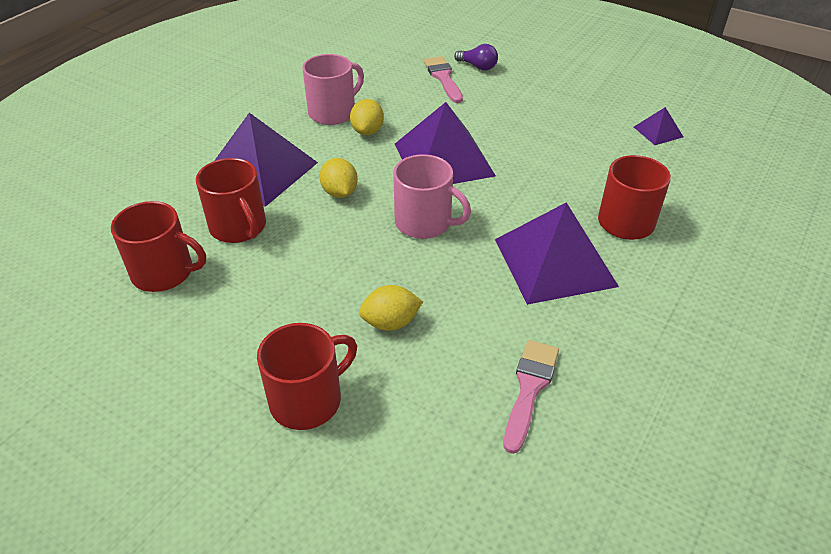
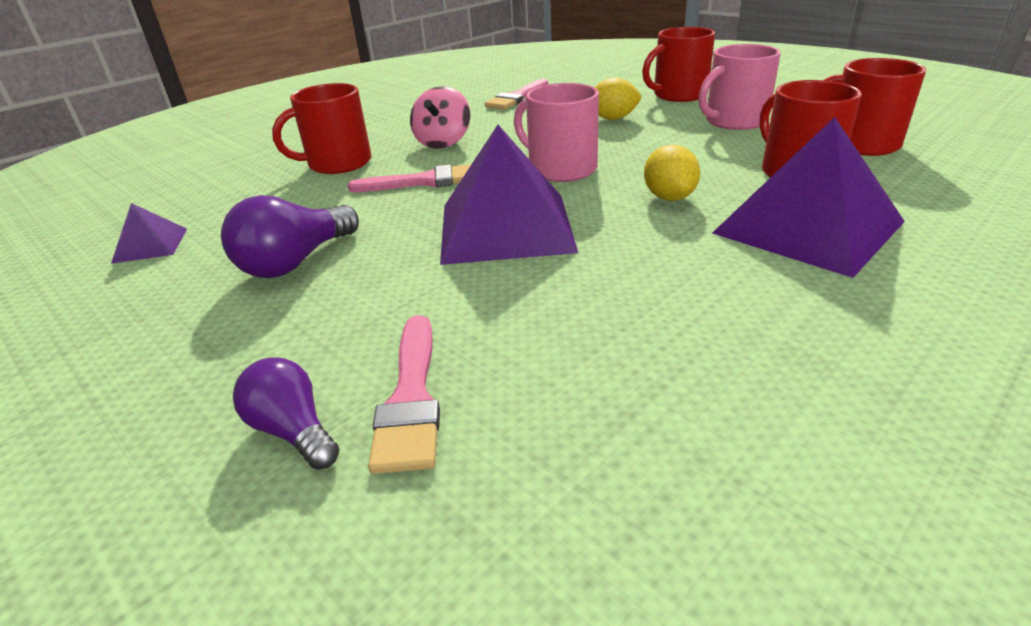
camera: 165 degrees left, 10 degrees down
pink mug [302,54,364,125] -> pink mug moved to [699,44,781,130]
yellow lemon [350,99,384,135] -> none
purple pyramid [495,202,619,305] -> pink spinning top [410,86,470,149]
none -> purple light bulb [221,195,359,278]
none -> pink brush [348,164,471,192]

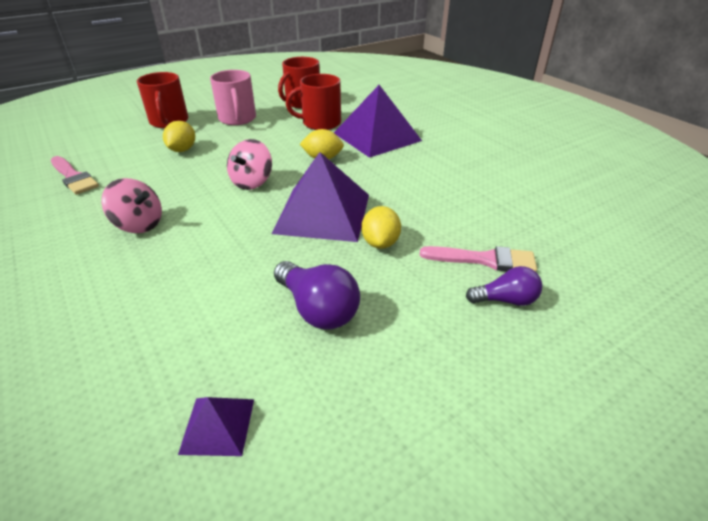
camera: 80 degrees left, 5 degrees up
purple light bulb [233,357,339,470] -> purple light bulb turned 150 degrees counterclockwise [466,266,542,306]
red mug [272,83,371,174] -> none
pink brush [348,164,471,192] -> none
pink mug [514,83,599,182] -> pink spinning top [227,139,272,190]
none -> yellow lemon [361,206,401,249]

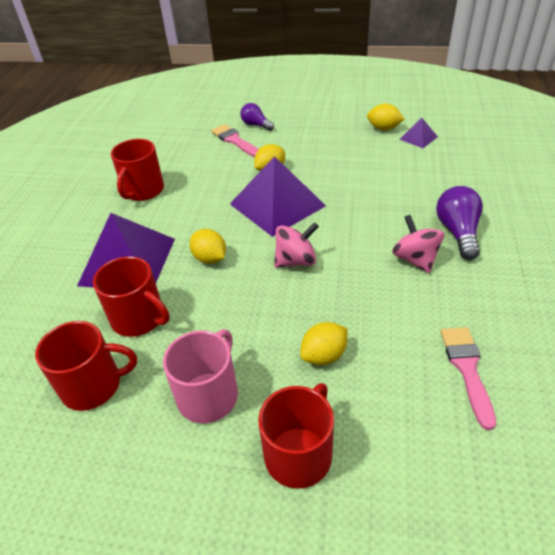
camera: 135 degrees left, 5 degrees up
purple light bulb [274,261,360,330] -> purple light bulb moved to [436,186,483,260]
none -> red mug [111,139,164,201]
none -> yellow lemon [367,104,404,131]

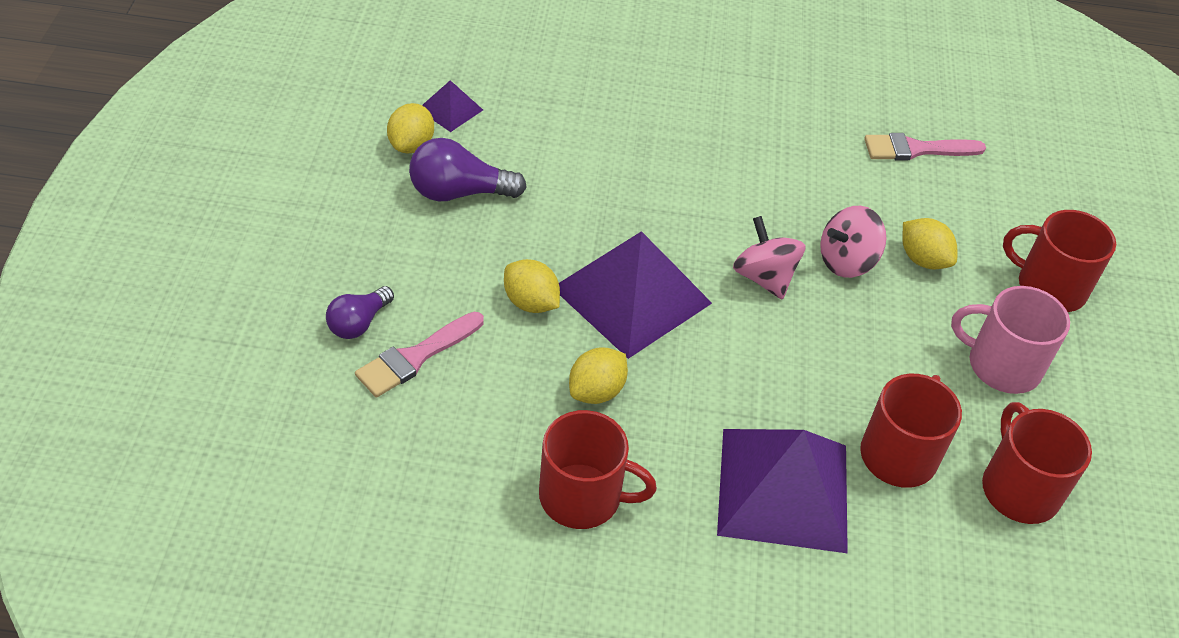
camera: 100 degrees left, 5 degrees up
yellow lemon [189,229,226,264] -> yellow lemon moved to [569,347,628,404]
pink spinning top [392,215,444,273] -> pink spinning top moved to [820,206,886,278]
purple light bulb [436,186,483,260] -> purple light bulb moved to [409,138,527,201]

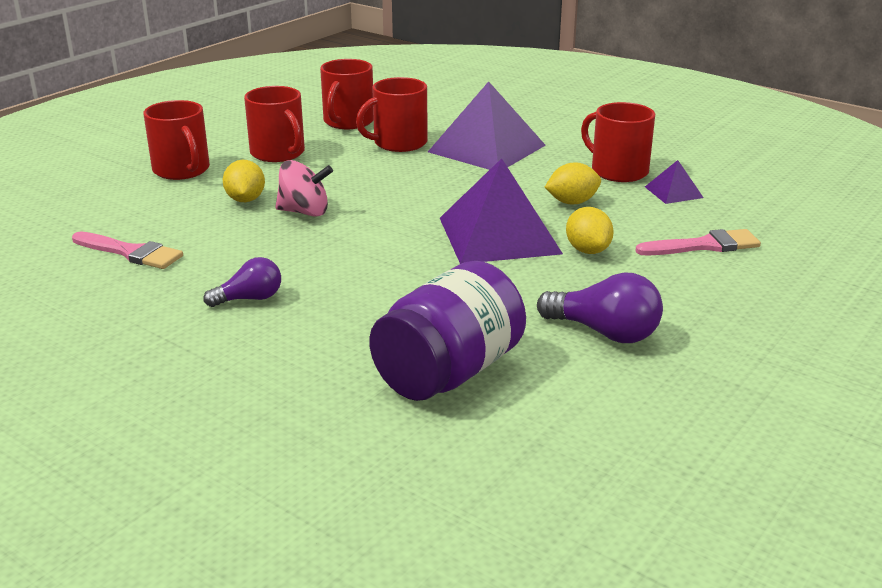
camera: 145 degrees left, 20 degrees down
purple light bulb [326,286,394,339] -> purple light bulb moved to [203,257,281,307]
yellow lemon [387,103,434,153] -> none
purple pyramid [422,80,483,132] -> purple pyramid moved to [645,160,704,204]
pink spinning top [733,216,806,299] -> none
pink mug [951,286,1070,394] -> red mug [244,86,305,162]
none -> purple jar [369,261,526,401]

